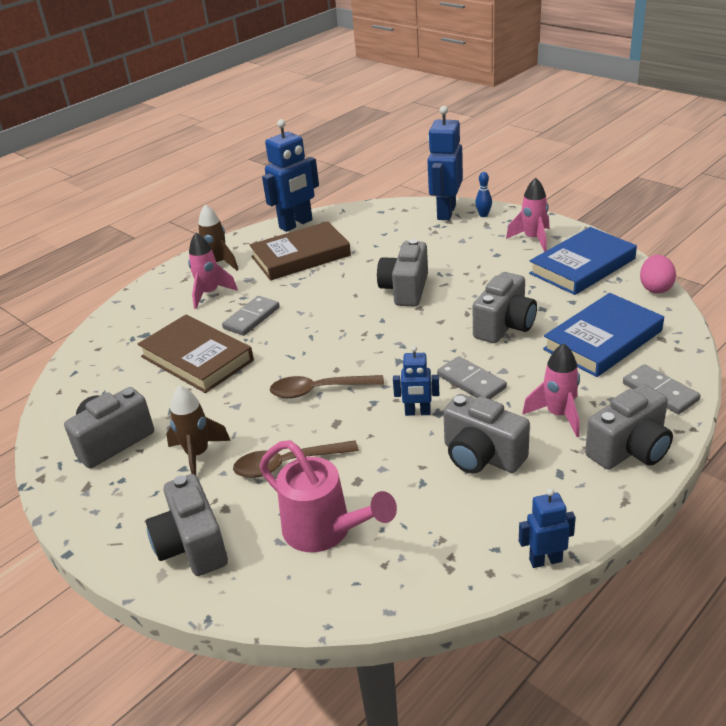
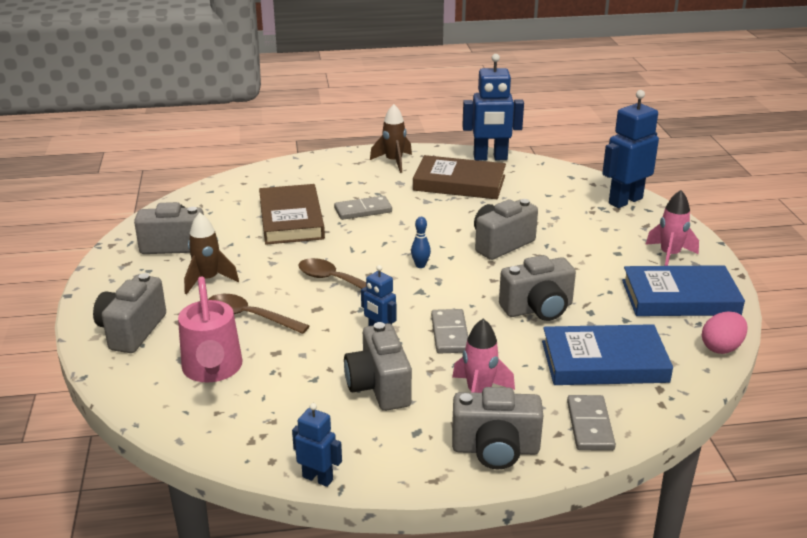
camera: 35 degrees right, 5 degrees down
pink rocket [188,233,238,309] -> none
blue bowling pin [475,172,492,217] -> blue bowling pin moved to [411,217,431,268]

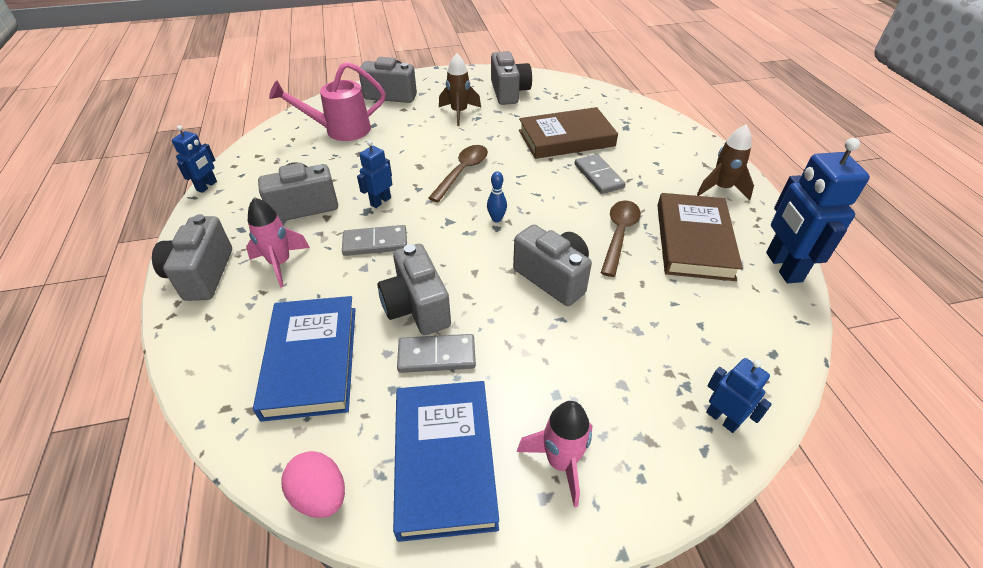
camera: 85 degrees right, 15 degrees up
brown spoon [208,294,309,334] -> brown spoon moved to [601,200,641,277]
grey domino [567,395,616,451] -> grey domino moved to [397,334,476,373]
blue robot [602,90,659,208] -> blue robot [706,358,772,433], size x0.54

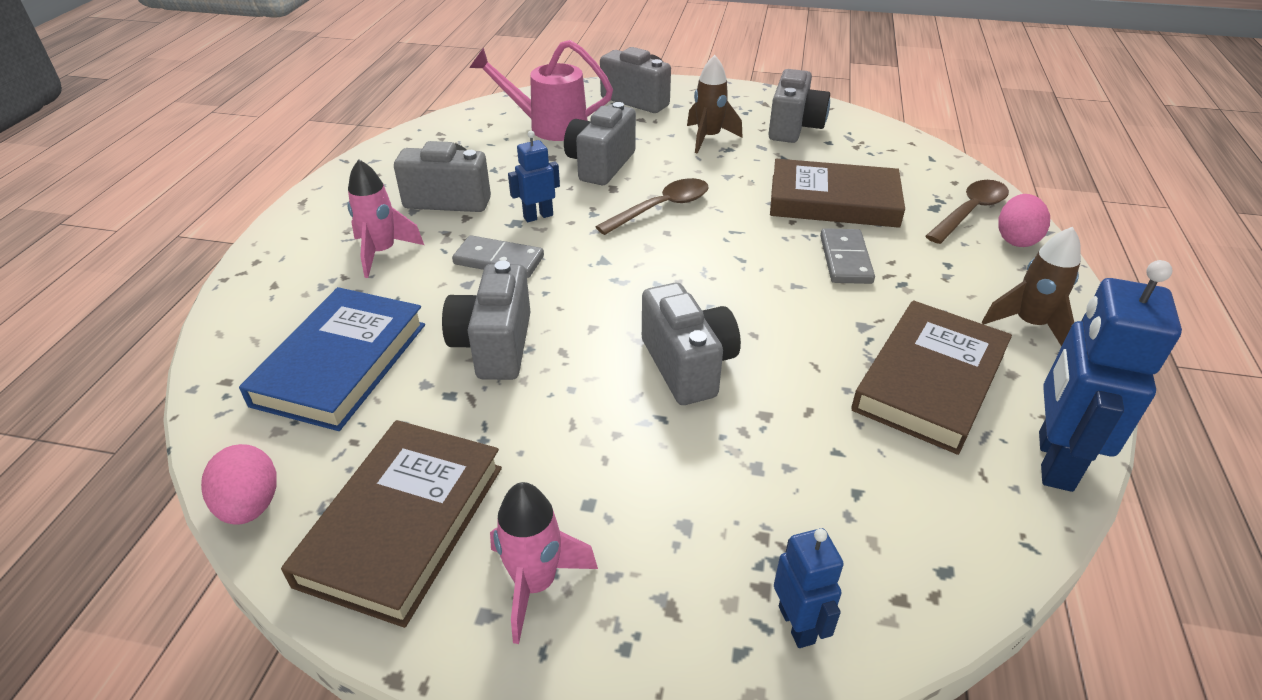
camera: 25 degrees right, 5 degrees down
grey camera [152,214,232,301] -> grey camera moved to [564,102,636,185]
blue robot [172,125,217,193] -> none
blue book [393,381,499,542] -> brown book [281,420,502,628]
grey domino [397,334,476,373] -> none
blue bowling pin [487,171,507,222] -> none
brown spoon [601,200,641,277] -> brown spoon moved to [925,180,1009,244]
none -> pink egg [998,194,1050,247]

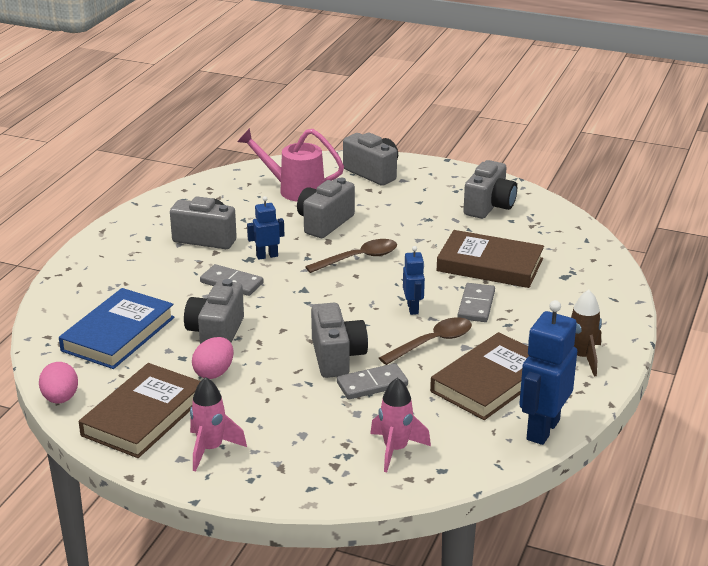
camera: 10 degrees right, 10 degrees down
pink rocket [347,159,424,278] -> pink rocket moved to [370,378,431,472]
brown rocket [687,55,743,154] -> none
blue robot [774,528,844,648] -> blue robot moved to [403,246,425,315]
brown spoon [925,180,1009,244] -> brown spoon moved to [379,317,472,365]
pink egg [998,194,1050,247] -> pink egg moved to [192,337,233,379]
none -> grey domino [337,363,408,400]

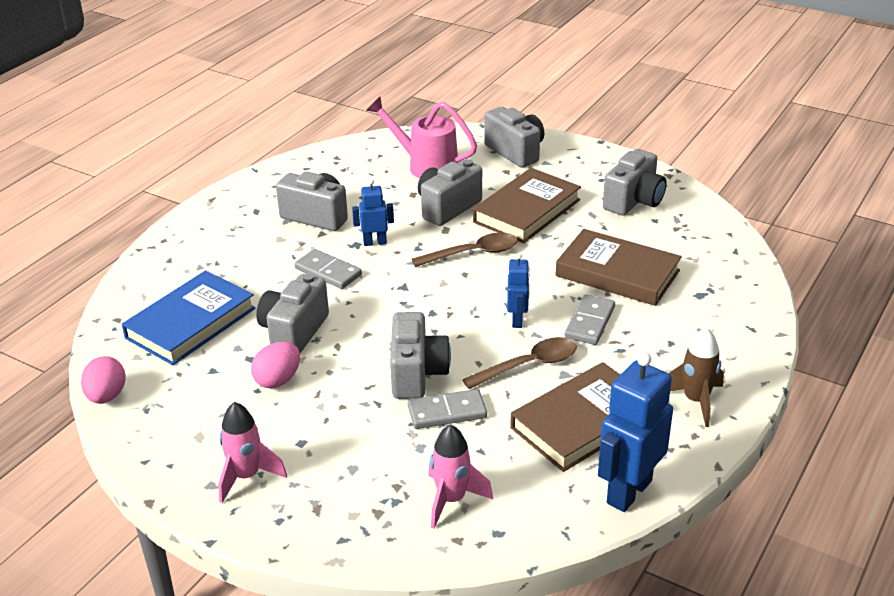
camera: 10 degrees right, 5 degrees up
brown book [79,363,201,458] -> brown book moved to [473,168,581,243]

